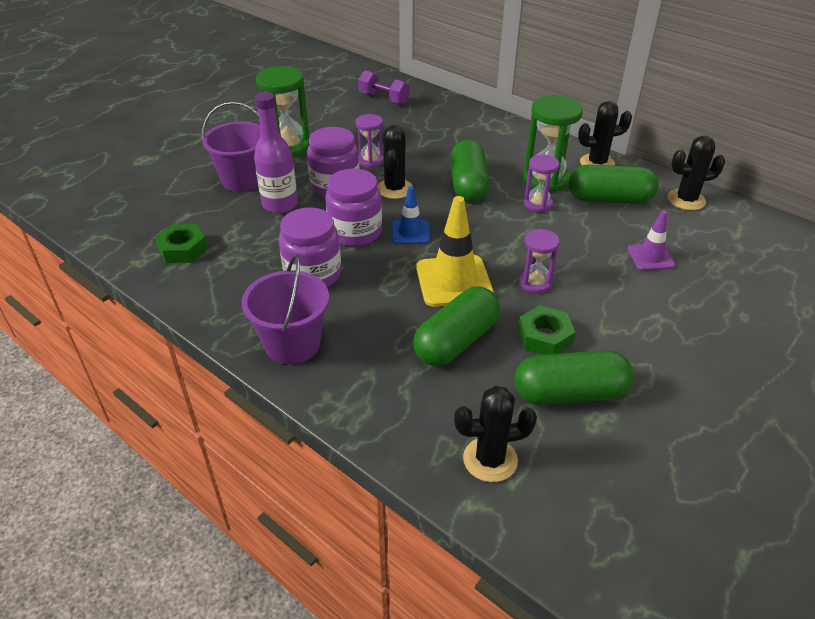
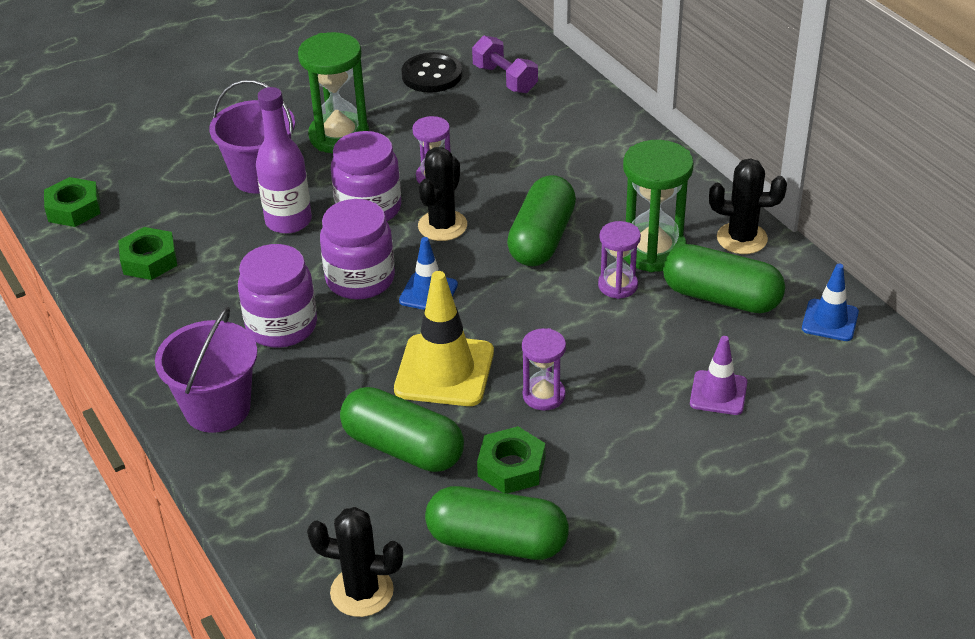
camera: 20 degrees right, 0 degrees up
green capsule [413,287,500,366] -> green capsule turned 60 degrees clockwise [340,387,464,472]
black cactus [668,136,725,210] -> blue traffic cone [802,264,859,341]
none -> green nut [44,177,100,227]
none -> black button [401,52,462,93]

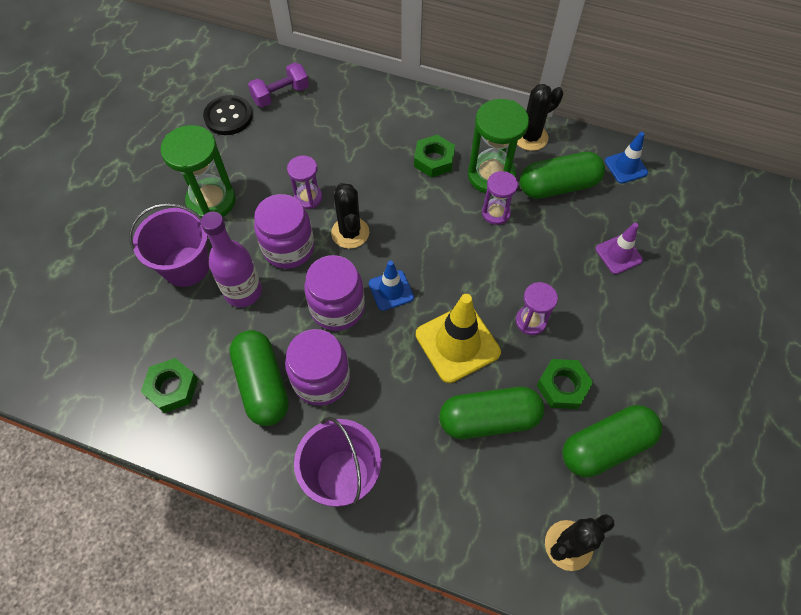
camera: 40 degrees left, 20 degrees up
green nut [44,177,100,227] -> green nut moved to [414,134,455,178]
purple dumbbell [472,36,538,93] -> purple dumbbell turned 45 degrees counterclockwise [248,63,309,107]
green capsule [507,175,576,266] -> green capsule moved to [229,330,289,426]

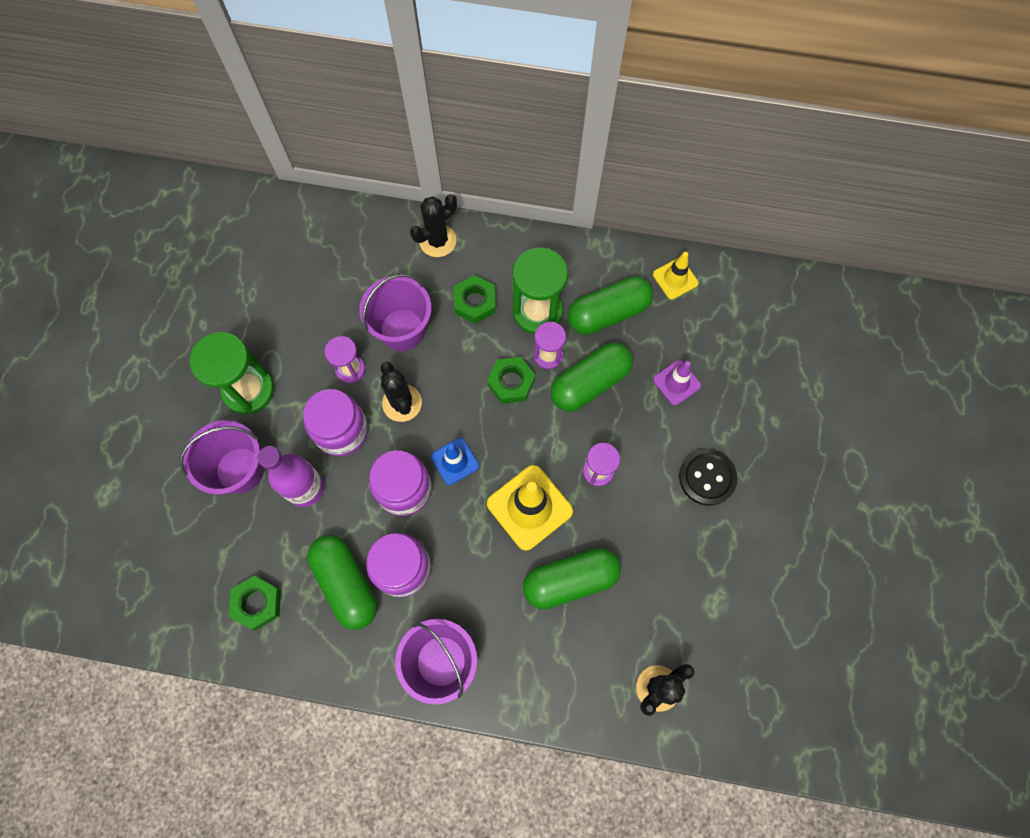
camera: 10 degrees left, 10 degrees up
black button [203,95,253,135] -> black button moved to [679,449,737,506]
purple dumbbell [248,63,309,107] -> none
black cactus [517,84,563,151] -> black cactus moved to [410,194,457,257]
green nut [536,359,593,409] -> green nut moved to [487,357,535,404]
green capsule [562,405,662,477] -> green capsule moved to [550,343,633,412]
blue traffic cone [605,132,648,184] -> yellow traffic cone [653,252,698,299]
none -> purple bucket [359,274,431,351]

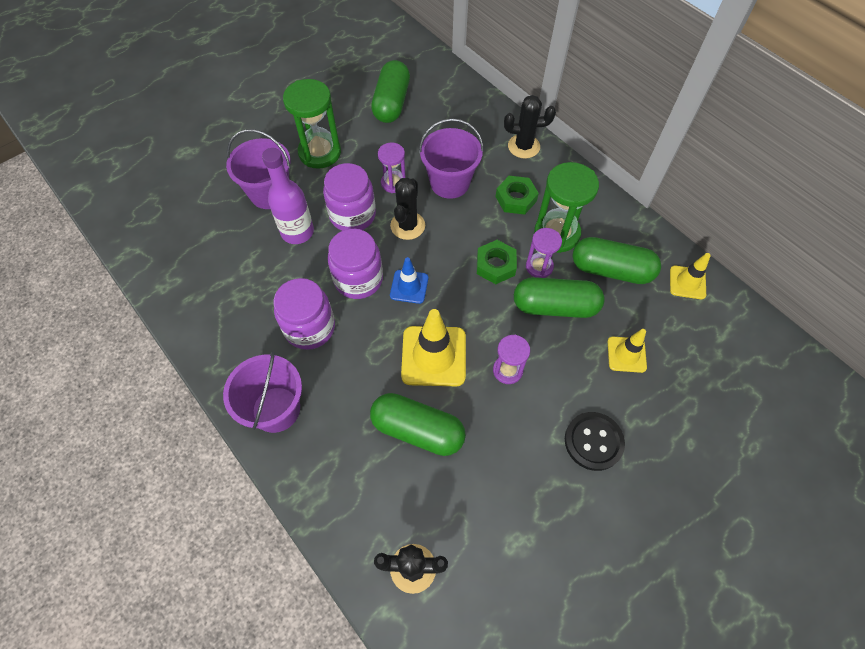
camera: 40 degrees right, 10 degrees down
green nut [229,575,281,630] -> none
green capsule [307,535,377,630] -> green capsule moved to [371,60,410,123]
purple traffic cone [653,360,701,405] -> yellow traffic cone [608,329,647,373]

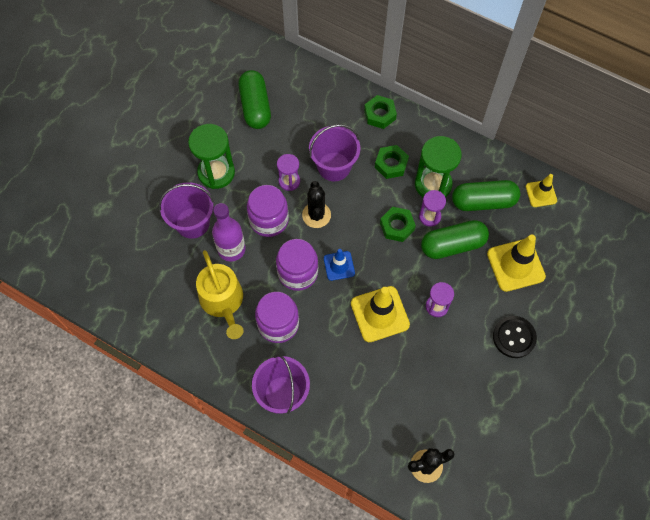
camera: 20 degrees left, 5 degrees up
green capsule [370,393,466,456] -> none
black cactus [504,95,556,159] -> green nut [364,95,397,129]
yellow traffic cone [608,329,647,373] -> yellow traffic cone [487,234,546,292], size x1.72
none -> yellow watering can [196,250,244,339]

